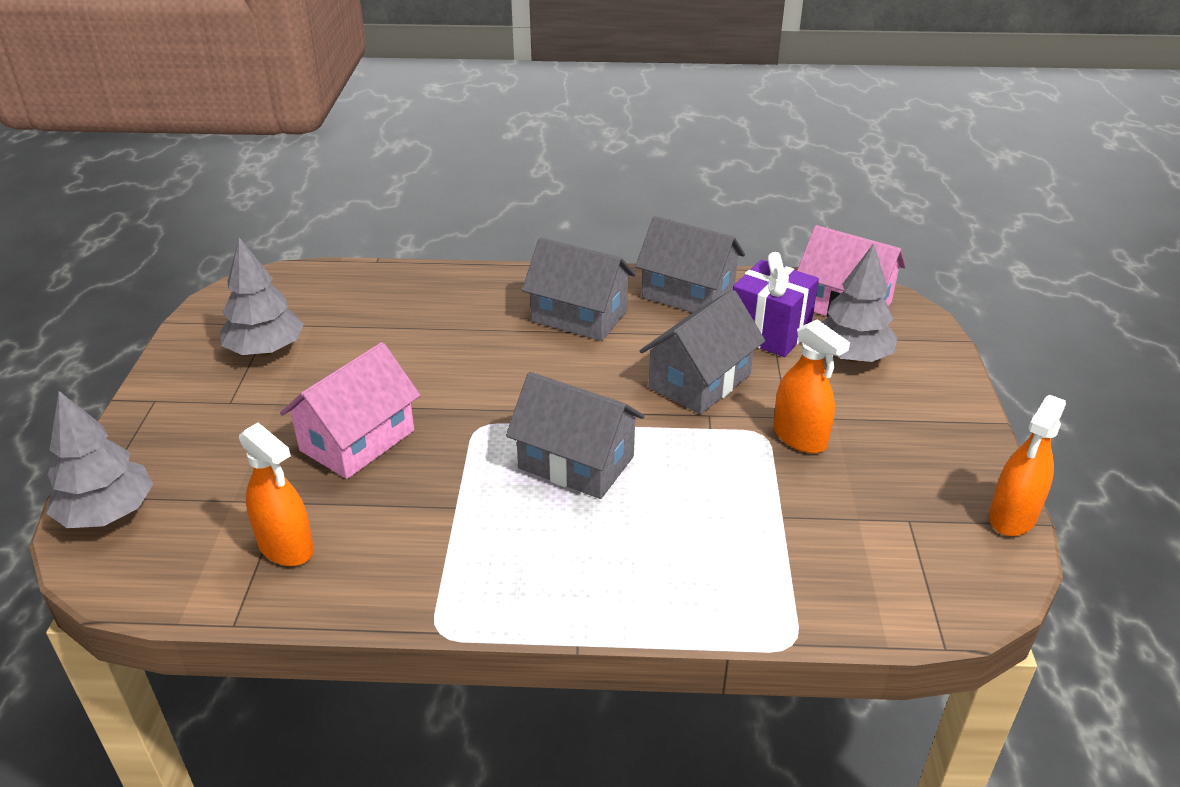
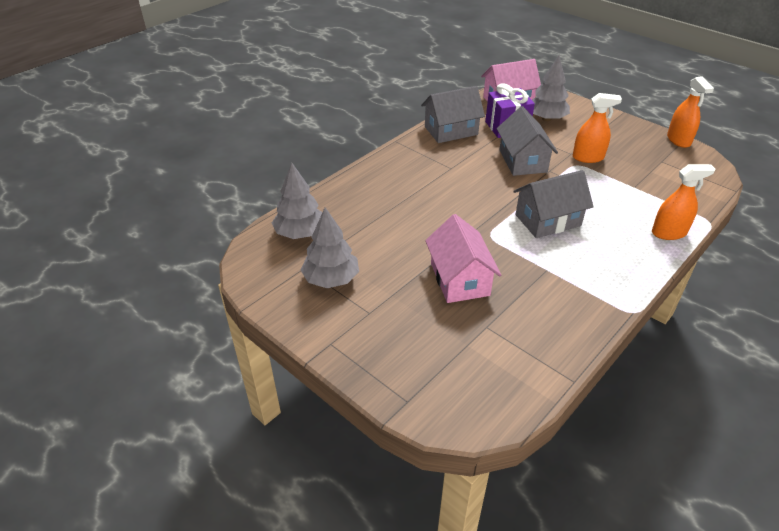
camera: 50 degrees left, 5 degrees up
grey tree [46,391,153,528] -> grey tree moved to [272,163,322,239]
orange spray bottle [239,423,314,566] -> orange spray bottle moved to [652,164,715,240]
grey house [522,238,636,341] -> none

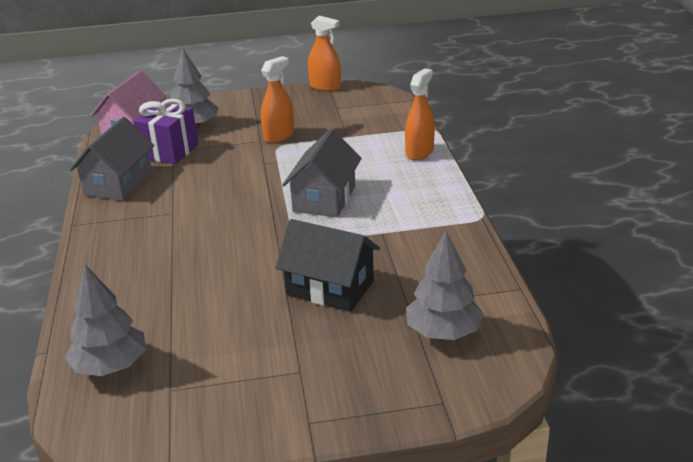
camera: 50 degrees left, 10 degrees down
grey tree [301,207,359,288] -> grey tree moved to [406,231,483,340]
pink house [425,214,501,303] -> black house [275,219,380,312]
grey house [497,106,558,176] -> none

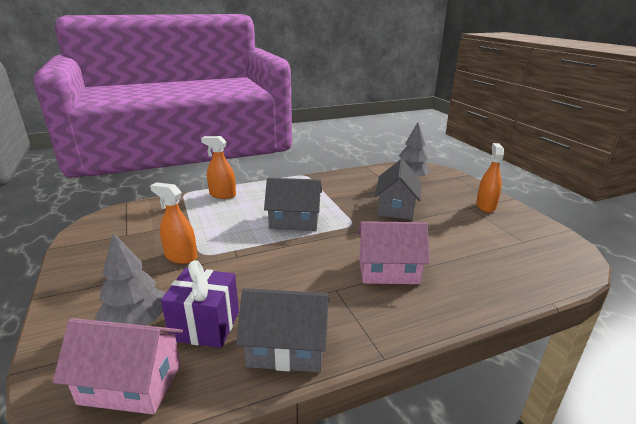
camera: 105 degrees left, 5 degrees down
grey tree [65,264,146,376] -> none
black house [275,219,380,312] -> grey house [375,159,421,220]
orange spray bottle [308,16,341,92] -> orange spray bottle moved to [476,143,504,213]
none -> pink house [357,221,430,284]

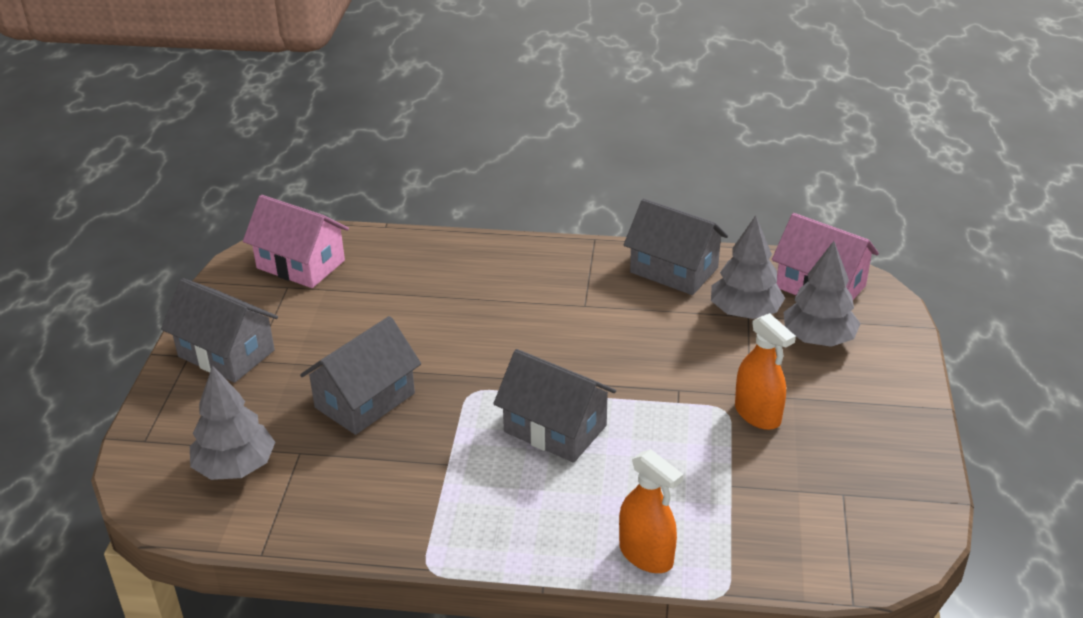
camera: 150 degrees left, 10 degrees up
purple gift [161,260,239,348] -> grey tree [711,215,785,319]
pink house [357,221,430,284] -> pink house moved to [243,195,349,288]
orange spray bottle [476,143,504,213] -> grey house [161,278,278,383]

